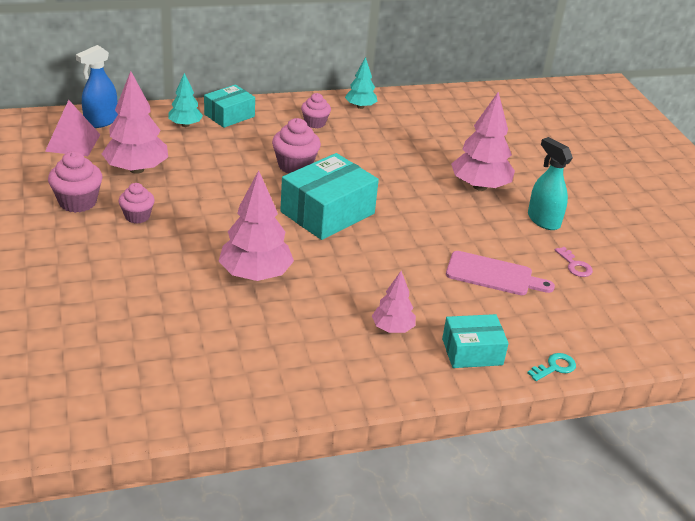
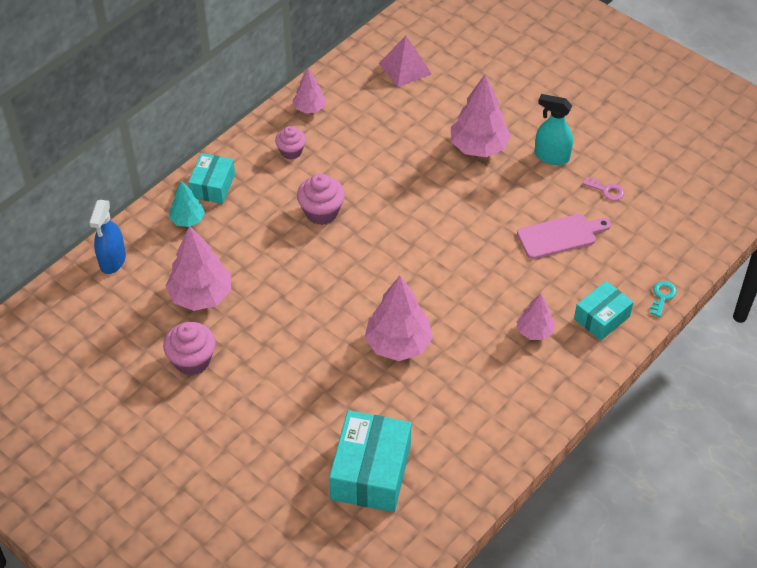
camera: 30 degrees left, 15 degrees up
pink pyramid [45,100,101,156] -> pink pyramid moved to [379,36,432,87]
pink cupcake [118,183,155,224] -> none
turquoise box [280,153,379,240] -> turquoise box moved to [329,410,412,512]
turquoise tree [345,57,377,109] -> pink tree [293,67,326,113]

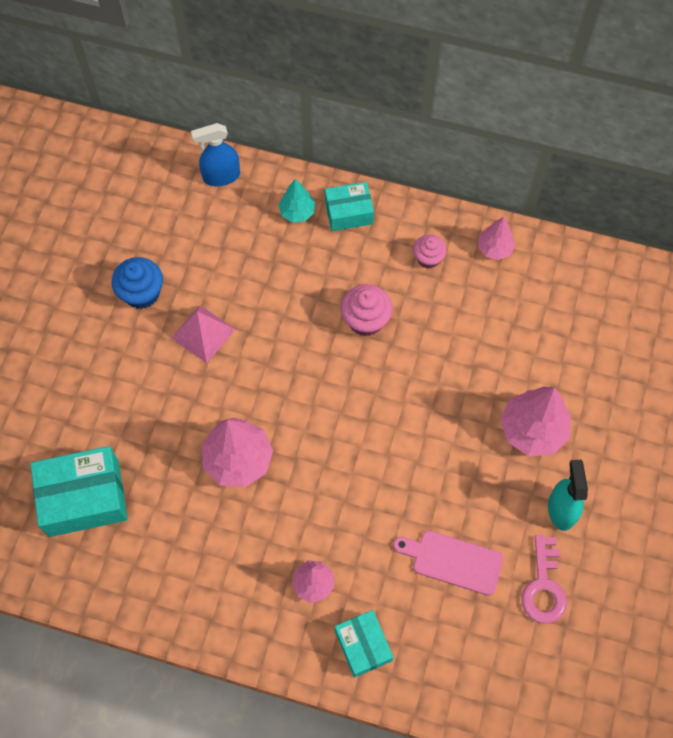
camera: 65 degrees right, 15 degrees up
pink cupcake [163,322,216,375] -> blue cupcake [112,257,163,309]
pink tree [165,225,231,311] -> none
pink pyramid [379,36,432,87] -> pink pyramid moved to [171,305,236,363]
pink cutting board [517,214,611,259] -> pink cutting board turned 150 degrees clockwise [393,531,503,596]
turquoise box [574,281,633,340] -> turquoise box turned 45 degrees clockwise [335,610,393,678]
pink key [583,177,624,201] -> pink key [521,535,567,624], size x1.73
turquoise key [650,281,677,317] -> none

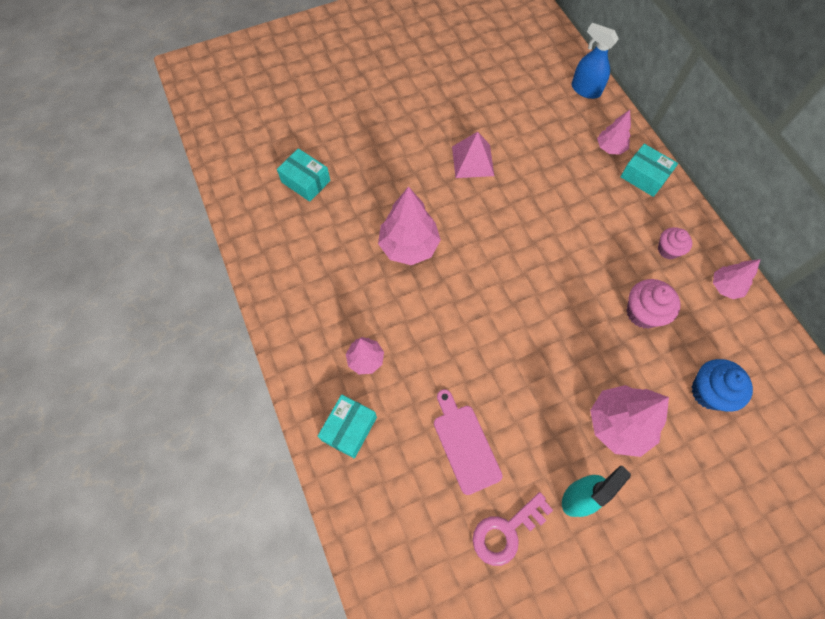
camera: 50 degrees right, 0 degrees up
turquoise box [30,446,128,537] -> turquoise box [277,148,331,202], size x0.61
blue cupcake [112,257,163,309] -> blue cupcake moved to [692,359,753,412]
turquoise tree [278,179,315,223] -> pink tree [597,110,631,155]
pink cupcake [341,284,393,336] -> pink cupcake moved to [627,279,681,329]

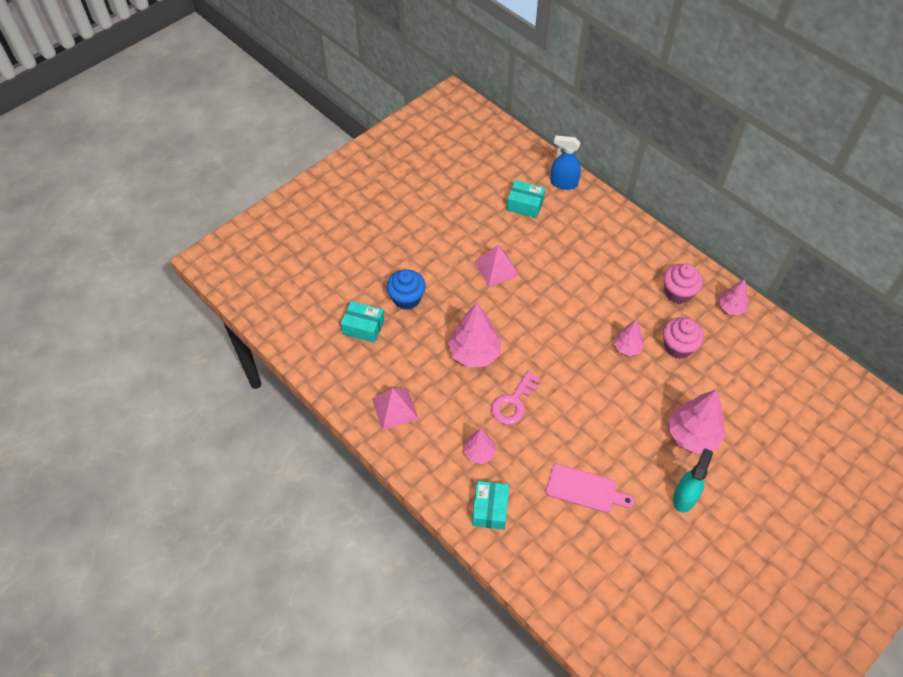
camera: 20 degrees left, 10 degrees down
pink cutting board [434,389,503,495] -> pink cutting board turned 150 degrees clockwise [546,464,634,513]
pink key [473,492,553,566] -> pink key moved to [491,371,540,425]
pink tree [597,110,631,155] -> pink tree moved to [614,320,644,356]
turquoise box [620,144,678,197] -> turquoise box moved to [507,180,545,218]
pink cupcake [658,227,692,259] -> pink cupcake [663,263,703,304], size x1.50
blue cupcake [692,359,753,412] -> blue cupcake moved to [386,269,426,310]
none -> pink pyramid [372,388,419,430]

